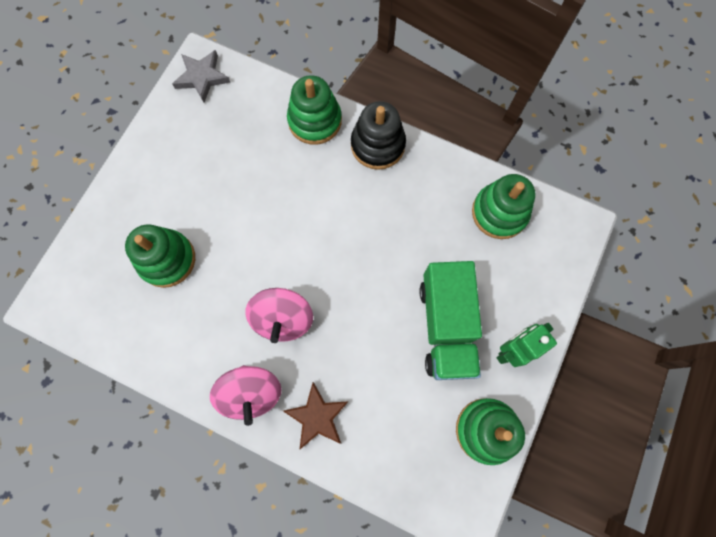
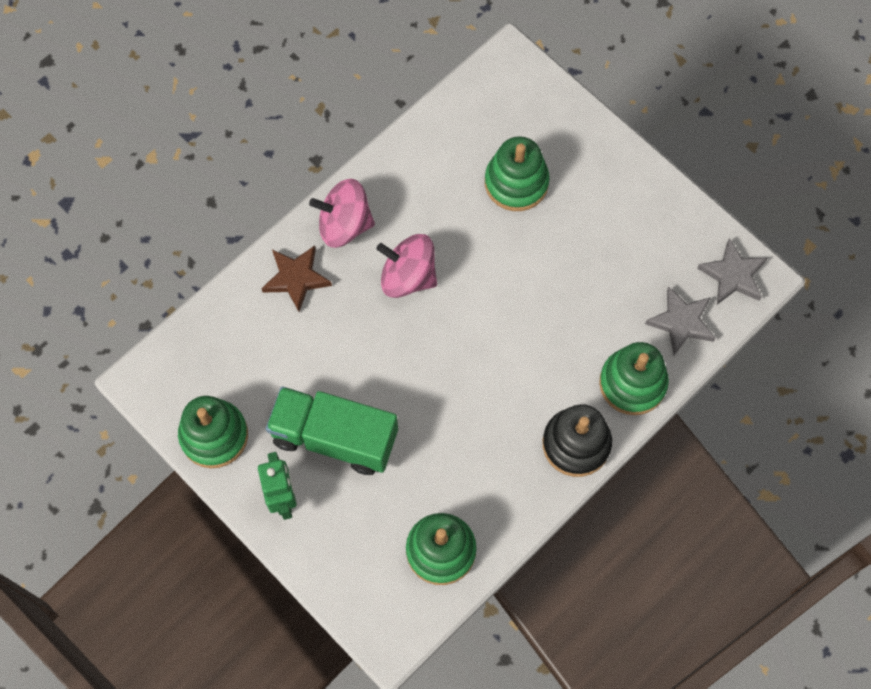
camera: 110 degrees right, 5 degrees down
none -> grey star [645,287,716,355]

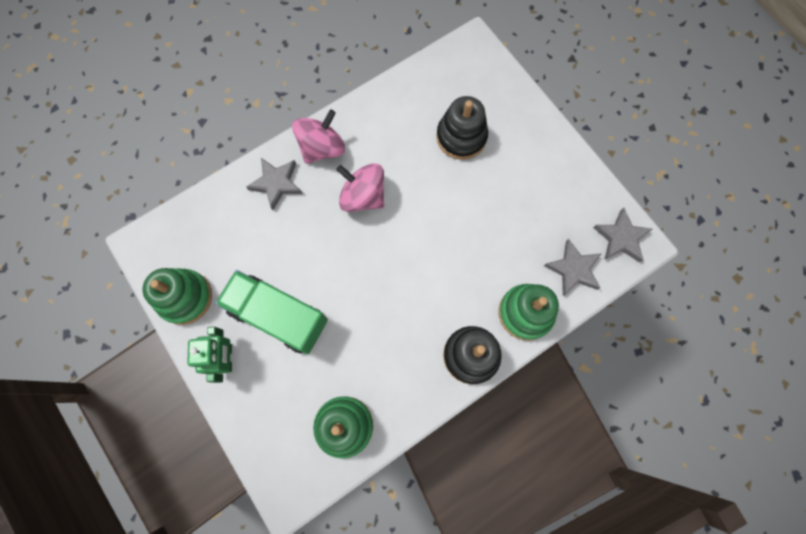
camera: 10 degrees right, 5 degrees up
brown star [261,246,332,312] -> grey star [246,158,303,210]
pink spinning top [309,179,375,248] -> pink spinning top turned 120 degrees clockwise [292,110,345,164]
green stacking toy [485,136,550,211] -> black stacking toy [436,96,488,160]

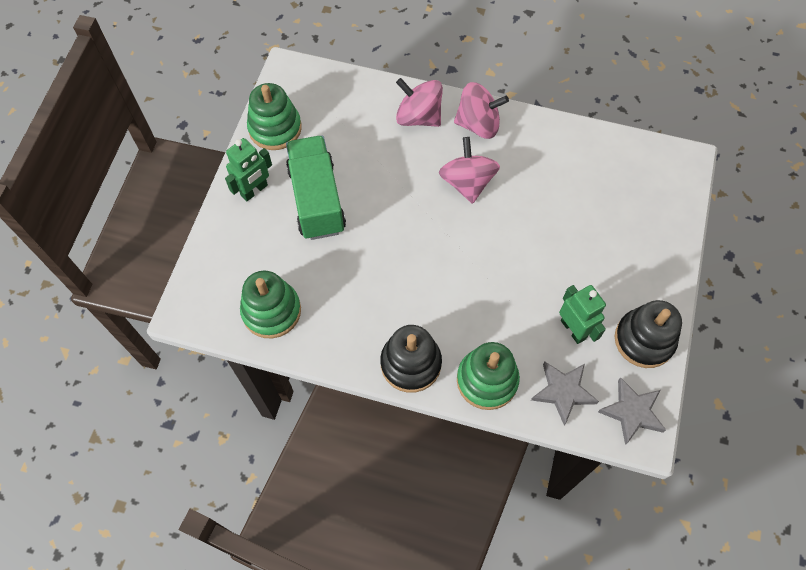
camera: 50 degrees right, 10 degrees down
grey star [246,158,303,210] -> pink spinning top [396,78,443,127]
black stacking toy [436,96,488,160] -> black stacking toy moved to [615,300,682,368]
none -> green robot [559,285,606,344]

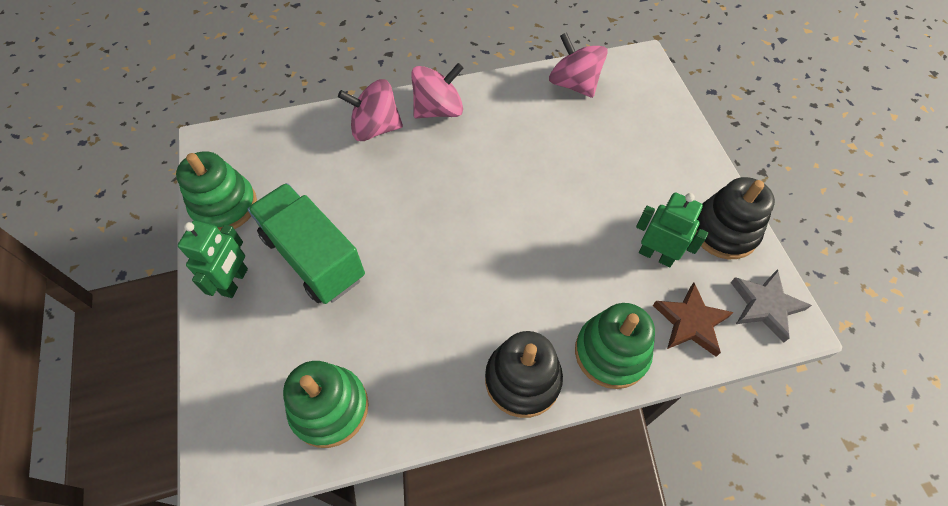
camera: 30 degrees left, 5 degrees down
pink spinning top [439,137,500,204] -> pink spinning top moved to [549,32,608,98]
grey star [531,361,599,425] -> brown star [653,283,734,357]

